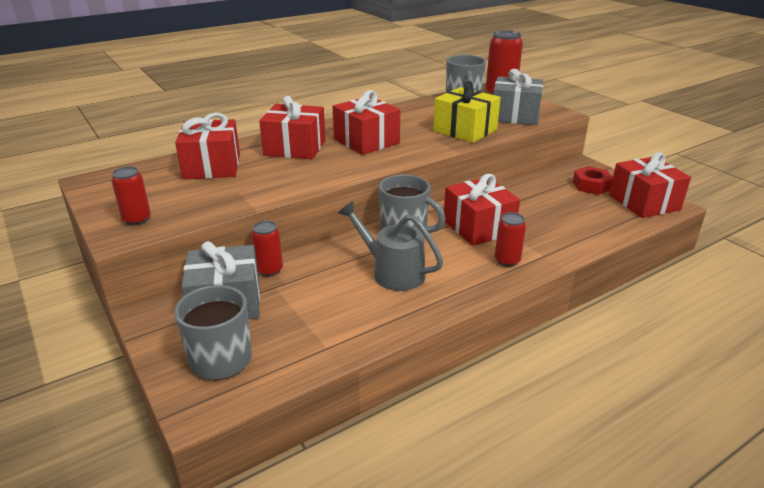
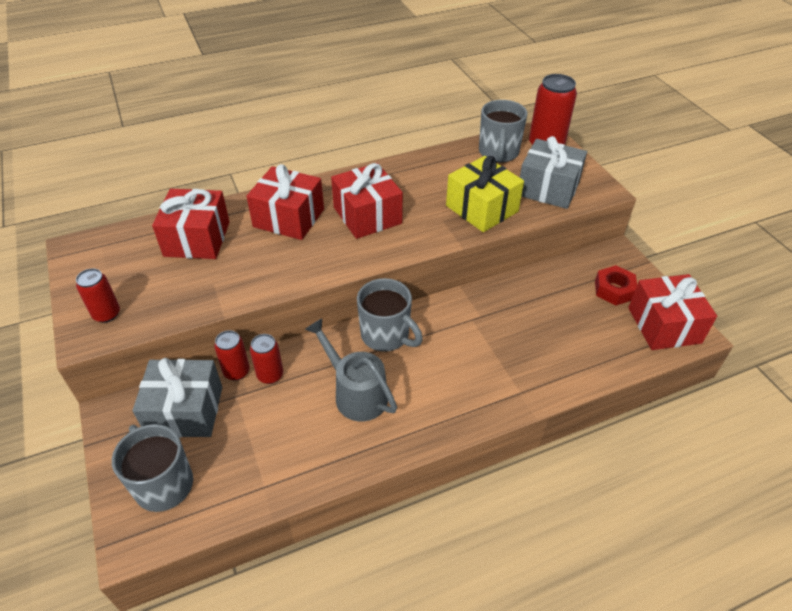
camera: 10 degrees right, 15 degrees up
red gift [444,174,520,246] -> none
red can [495,212,526,267] -> red can moved to [250,334,283,384]

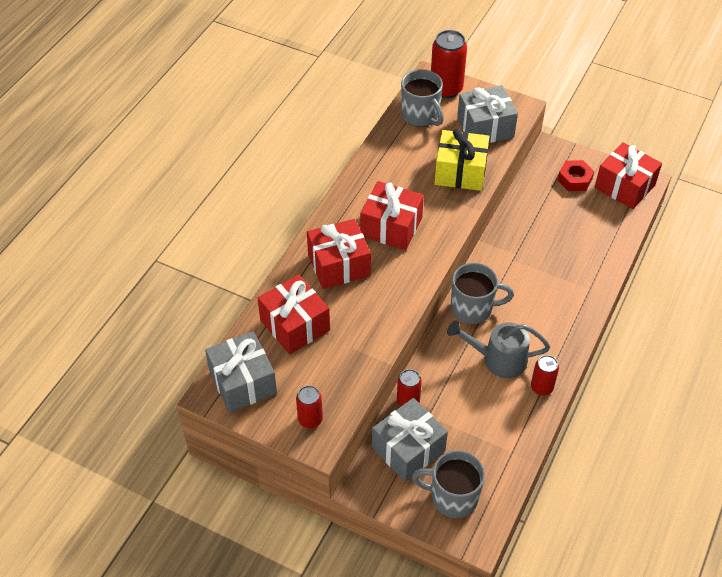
camera: 40 degrees left, 5 degrees up
red can [250,334,283,384] -> red can moved to [531,355,559,395]
none -> grey gift [205,331,277,413]

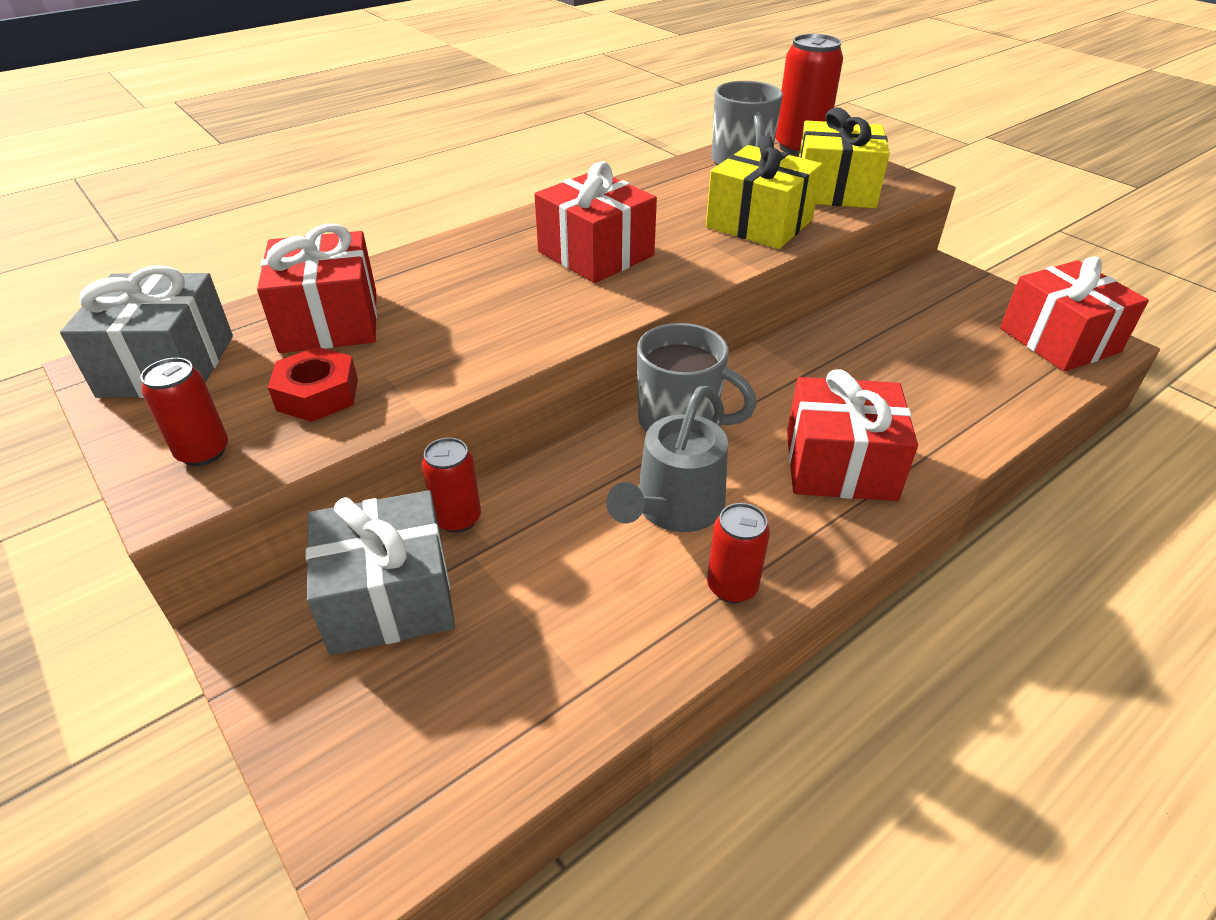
camera: 25 degrees right, 10 degrees down
red gift [307,219,371,289] -> red gift moved to [787,369,918,501]
grey mug [412,450,485,518] -> none
grey watering can [447,321,550,378] -> grey watering can turned 90 degrees counterclockwise [606,386,728,532]
grey gift [457,85,518,143] -> yellow gift [799,107,890,208]
red nut [557,160,594,191] -> red nut moved to [268,347,358,422]

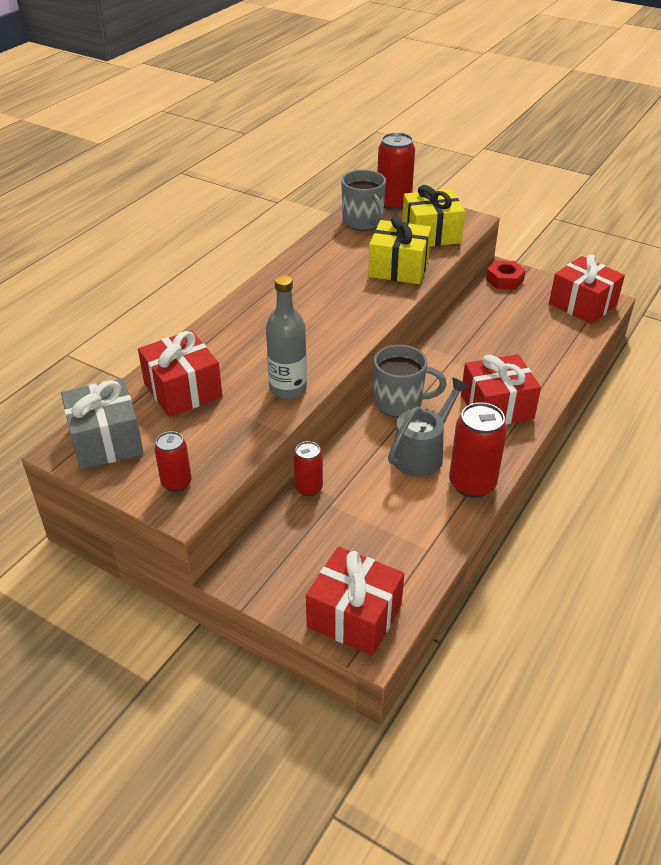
camera: 20 degrees left, 0 degrees up
red nut [268,347,358,422] -> red nut moved to [486,260,526,290]
grey gift [306,490,455,655] -> none
red gift [534,161,657,283] -> red gift moved to [306,547,404,656]
grey watering can [606,386,728,532] -> grey watering can turned 150 degrees counterclockwise [388,377,470,476]
red can [707,503,770,603] -> red can [449,402,507,498], size x1.70
none -> grey bottle [266,275,307,399]

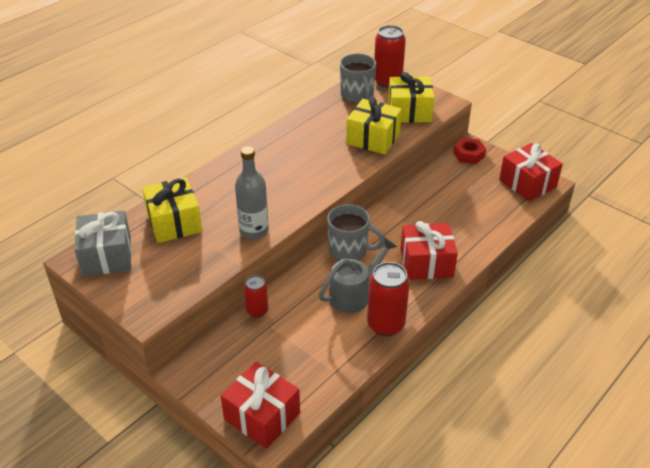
camera: 10 degrees right, 0 degrees up
red gift [138,330,222,417] -> yellow gift [142,177,202,243]
red can [154,431,192,492] -> none

